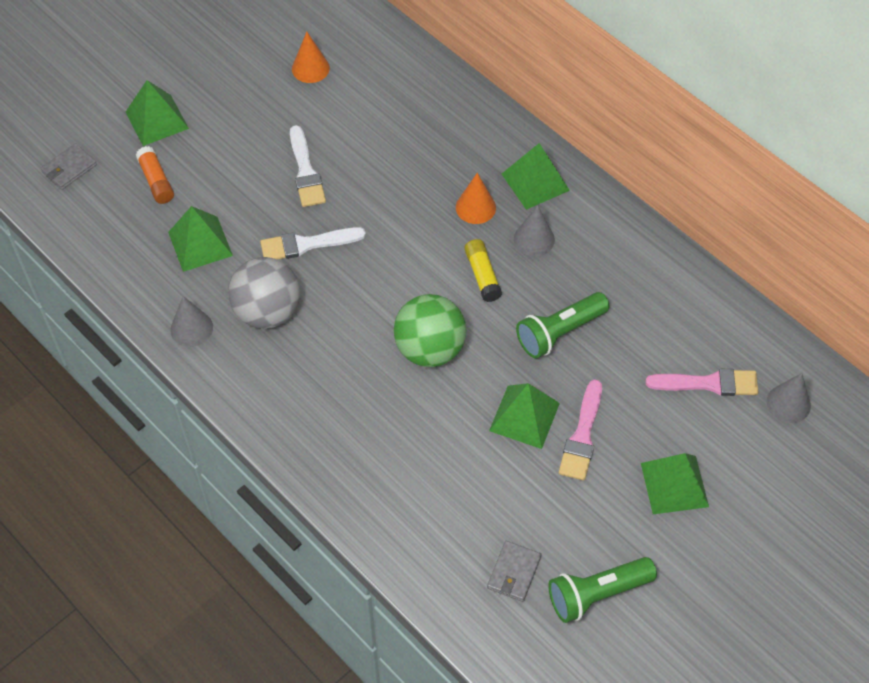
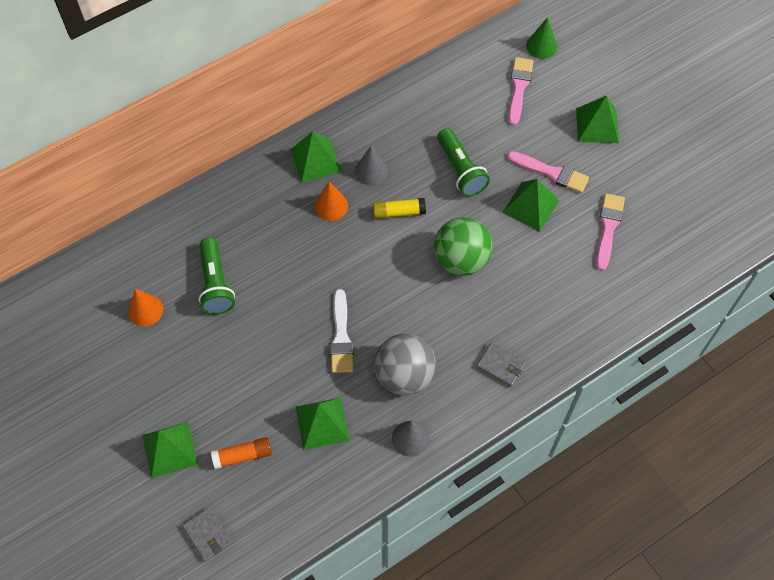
camera: 80 degrees left, 5 degrees up
white brush [290,125,326,207] -> none
grey wallet [487,541,542,602] -> grey wallet moved to [476,343,526,387]
green flashlight [548,557,657,623] -> green flashlight moved to [199,238,235,315]
grey cone [767,373,811,423] -> green cone [526,17,557,59]
none -> pink brush [596,193,625,271]

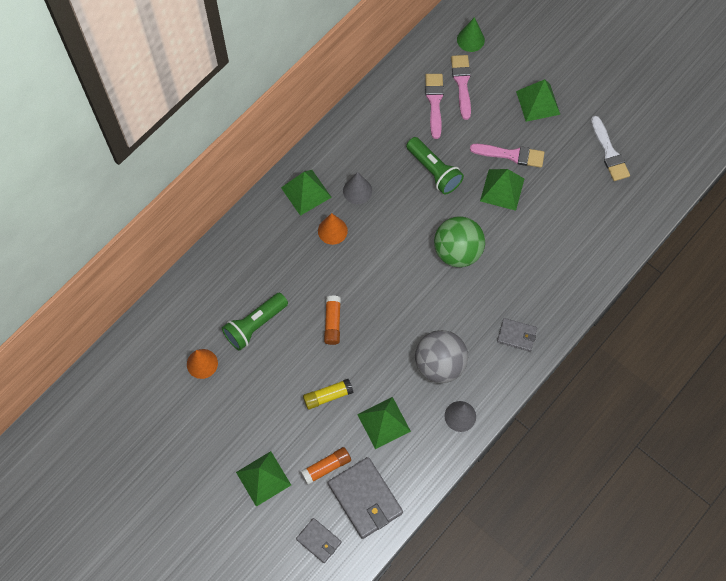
camera: 15 degrees left, 5 degrees up
green flashlight [199,238,235,315] -> green flashlight turned 75 degrees clockwise [222,293,288,351]
white brush [330,289,354,373] -> white brush moved to [591,116,630,181]
yellow glue stick [373,198,426,219] -> yellow glue stick moved to [303,379,353,410]
pink brush [596,193,625,271] -> pink brush moved to [425,74,444,139]
none -> orange glue stick [324,295,341,345]
none -> grey wallet [328,457,403,539]

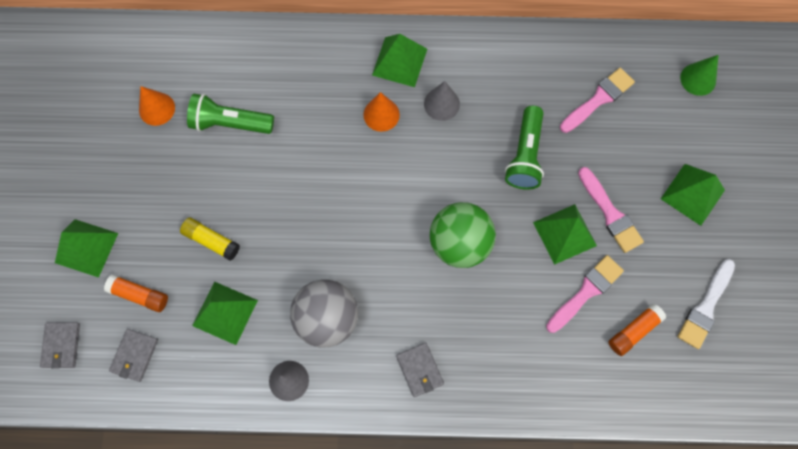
camera: 50 degrees right, 5 degrees up
orange glue stick [324,295,341,345] -> orange glue stick moved to [608,304,666,356]
grey wallet [328,457,403,539] -> grey wallet [109,329,158,382], size x0.56
pink brush [451,55,471,120] -> pink brush moved to [546,255,624,333]

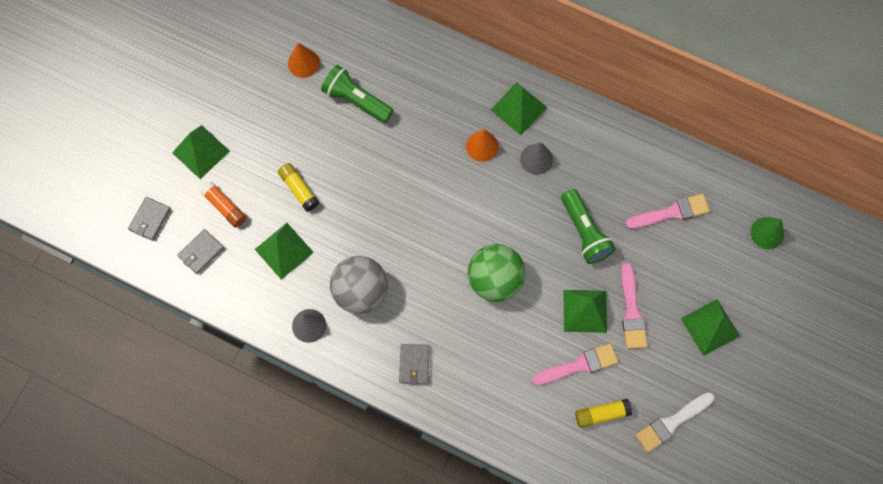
camera: 25 degrees right, 0 degrees up
green flashlight [505,106,544,190] -> green flashlight turned 60 degrees counterclockwise [561,189,616,264]
orange glue stick [608,304,666,356] -> yellow glue stick [575,399,632,428]

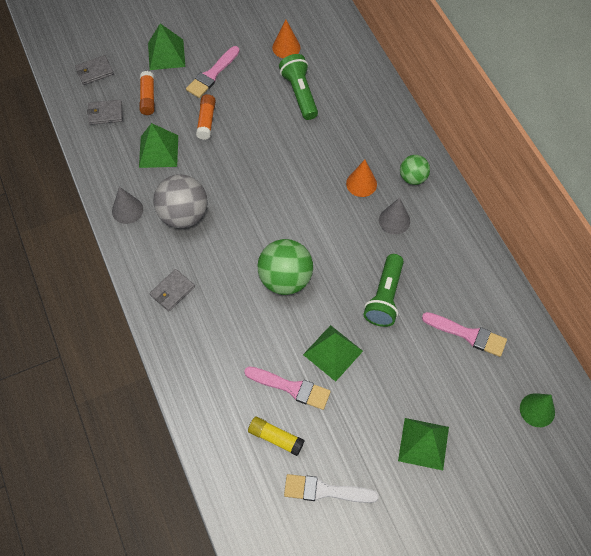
camera: 40 degrees right, 10 degrees down
yellow glue stick [278,163,319,212] -> orange glue stick [196,94,216,140]
green pyramid [491,82,547,135] -> green ball [400,155,430,185]
pink brush [621,263,647,349] -> pink brush moved to [186,46,240,98]

